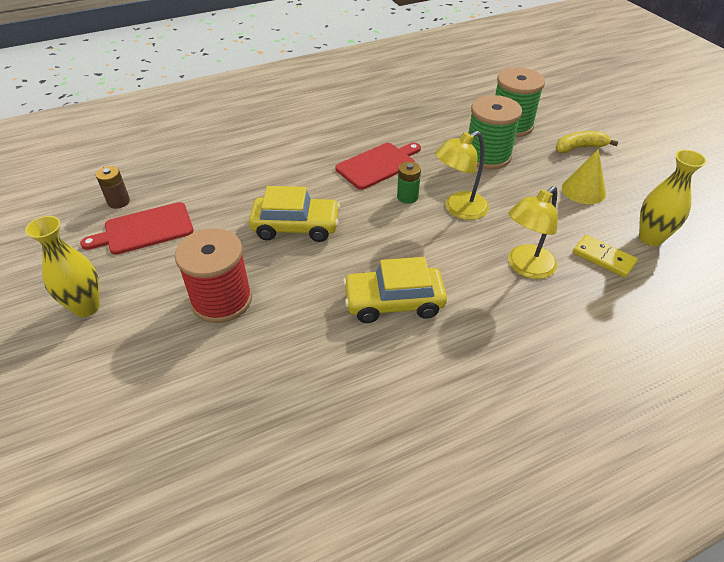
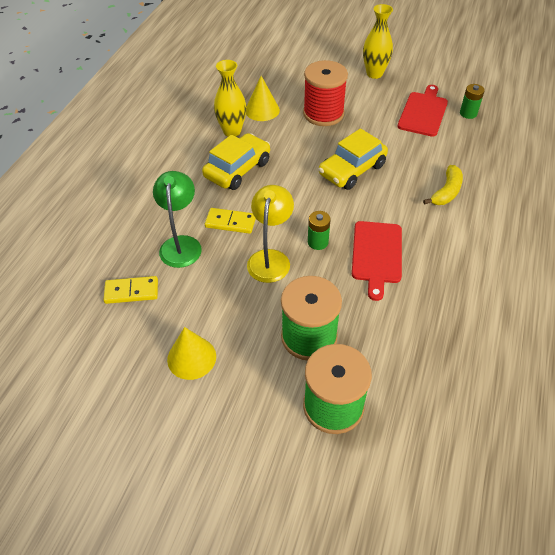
camera: 135 degrees right, 5 degrees up
brown battery [96,166,130,209] -> green battery [460,84,485,119]
yellow lamp [508,186,558,279] -> green lamp [153,171,202,268]
yellow banana [555,131,619,153] -> yellow banana moved to [423,165,463,205]
yellow vase [639,150,707,246] -> yellow vase moved to [214,60,246,137]
none -> yellow domino [205,208,256,234]
none -> yellow cone [246,76,280,121]

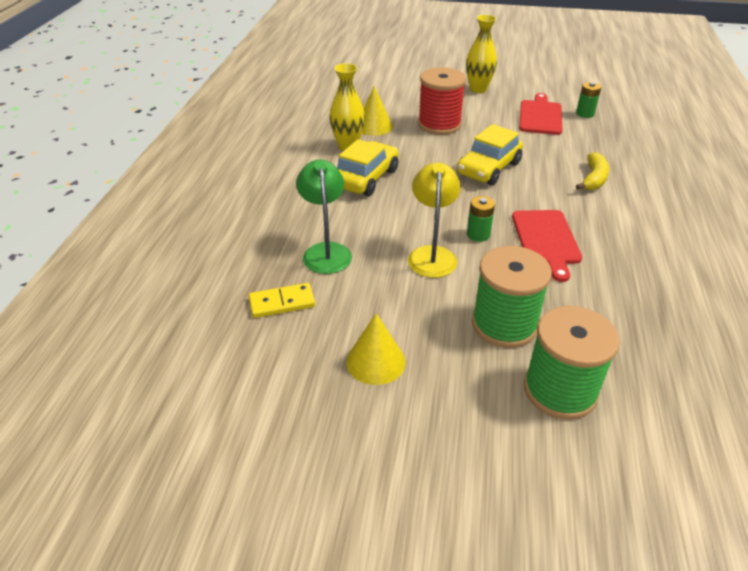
camera: 10 degrees left, 10 degrees down
yellow domino [205,208,256,234] -> none

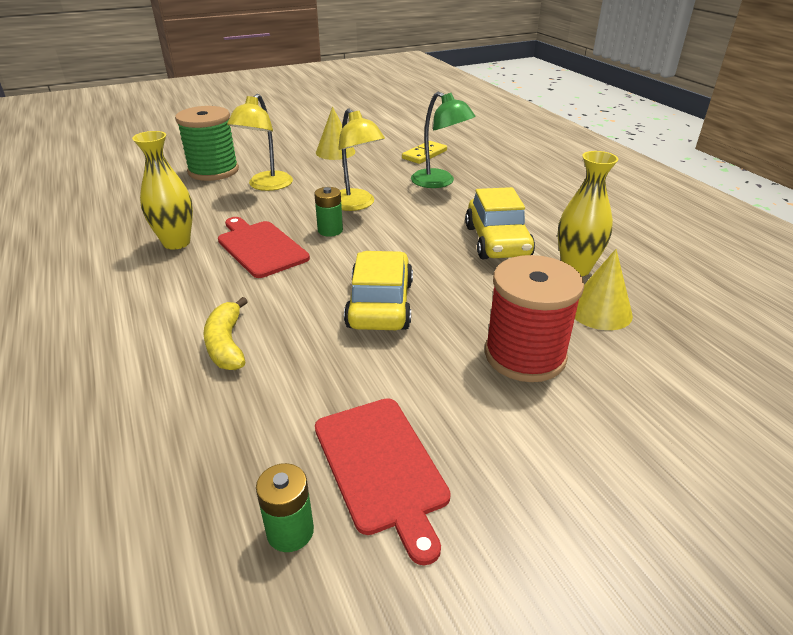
camera: 145 degrees right, 5 degrees down
yellow vase [466,15,497,93] -> yellow vase moved to [132,131,193,250]
green spool [472,246,552,348] -> yellow lamp [227,94,293,191]

